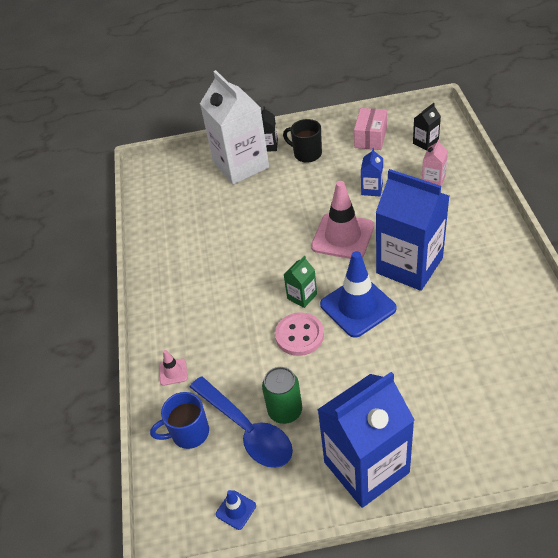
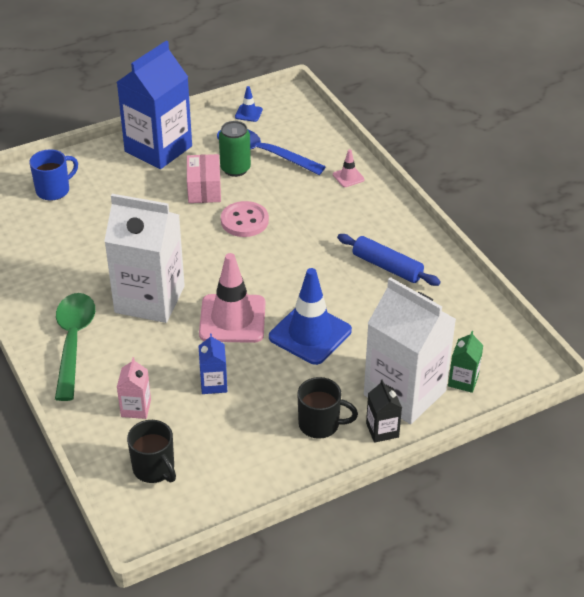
camera: 155 degrees right, 5 degrees down
blue mug [150,392,209,449] -> blue mug moved to [30,149,78,201]
green carton [284,256,317,308] -> green carton moved to [448,331,484,393]
blue traffic cone [320,251,397,338] -> blue traffic cone moved to [269,268,352,365]
pink box [354,108,387,150] -> pink box moved to [187,154,221,203]
blue carton [376,169,449,291] -> white carton [104,194,185,323]
black carton [413,103,441,151] -> black mug [127,420,176,483]
none -> green spoon [55,293,95,401]
none -> blue rolling pin [337,234,441,286]

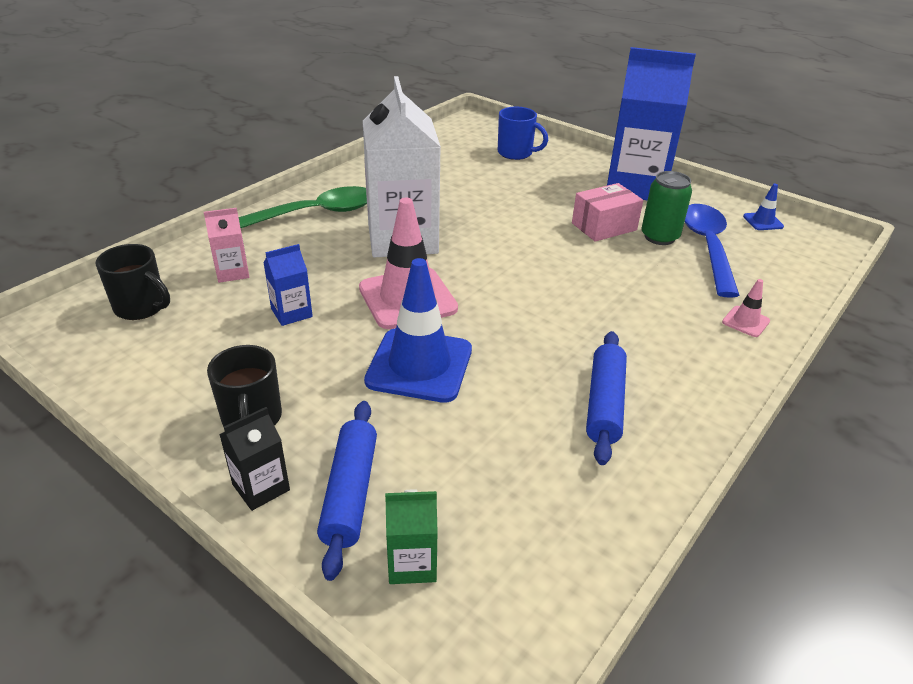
camera: 65 degrees right, 5 degrees down
black mug [127,420,176,483] -> black mug turned 90 degrees counterclockwise [95,244,170,320]
pink button [221,201,269,237] -> none
white carton [364,277,456,424] -> blue rolling pin [317,401,377,581]

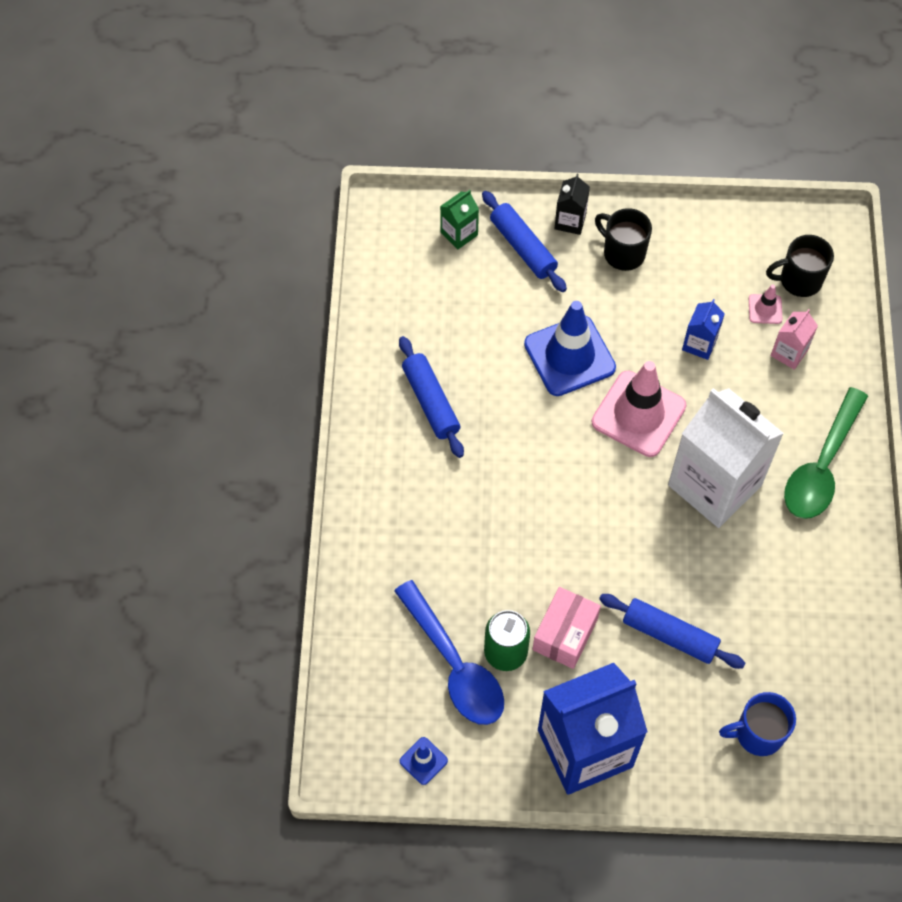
camera: 145 degrees right, 25 degrees up
pink traffic cone [722,279,770,337] -> pink traffic cone moved to [749,285,782,324]
none -> blue rolling pin [599,594,745,669]

